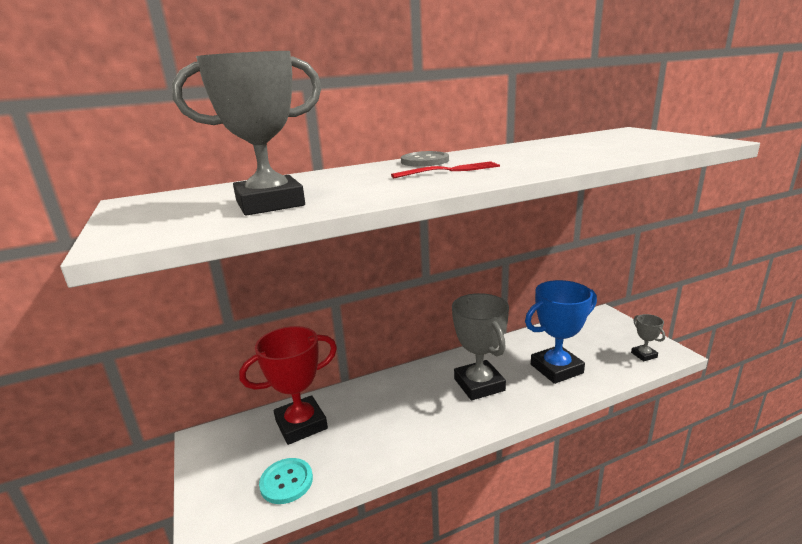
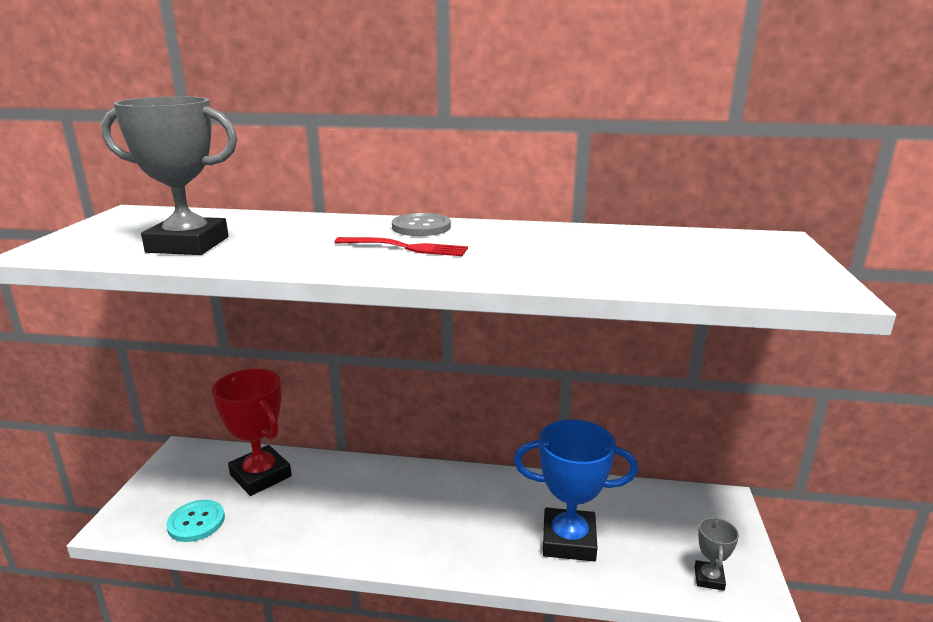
camera: 30 degrees right, 0 degrees up
red trophy [239,326,337,445] -> red trophy turned 45 degrees clockwise [212,369,292,496]
grey trophy [452,293,509,400] -> none

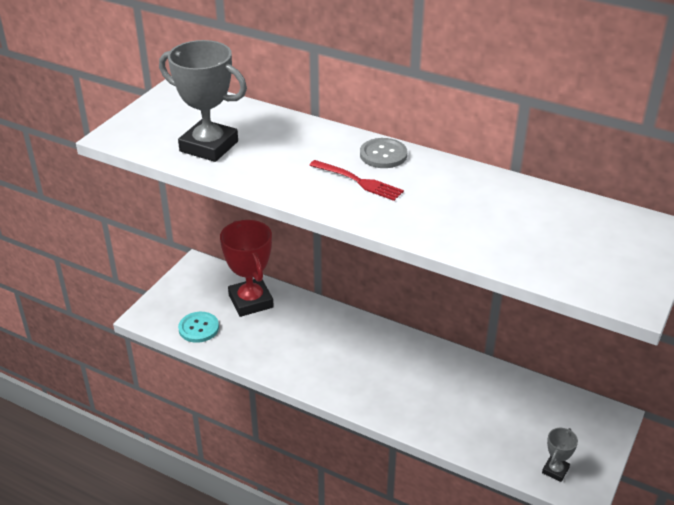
camera: 20 degrees right, 15 degrees up
blue trophy [514,419,638,561] -> none

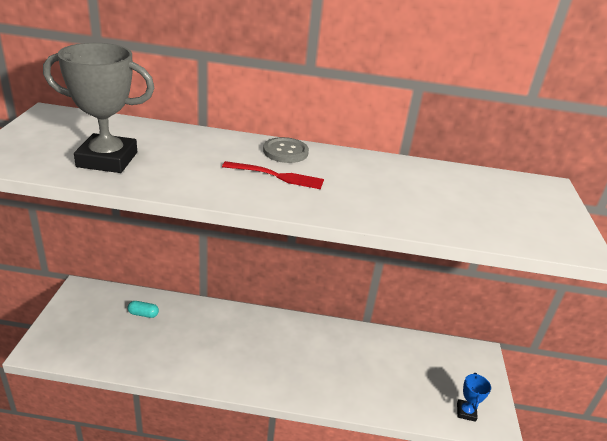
camera: 25 degrees left, 5 degrees down
turquoise button [178,312,219,343] -> none
red trophy [220,220,274,317] -> turquoise capsule [128,301,159,318]
grey trophy [542,428,578,482] -> blue trophy [457,373,491,422]

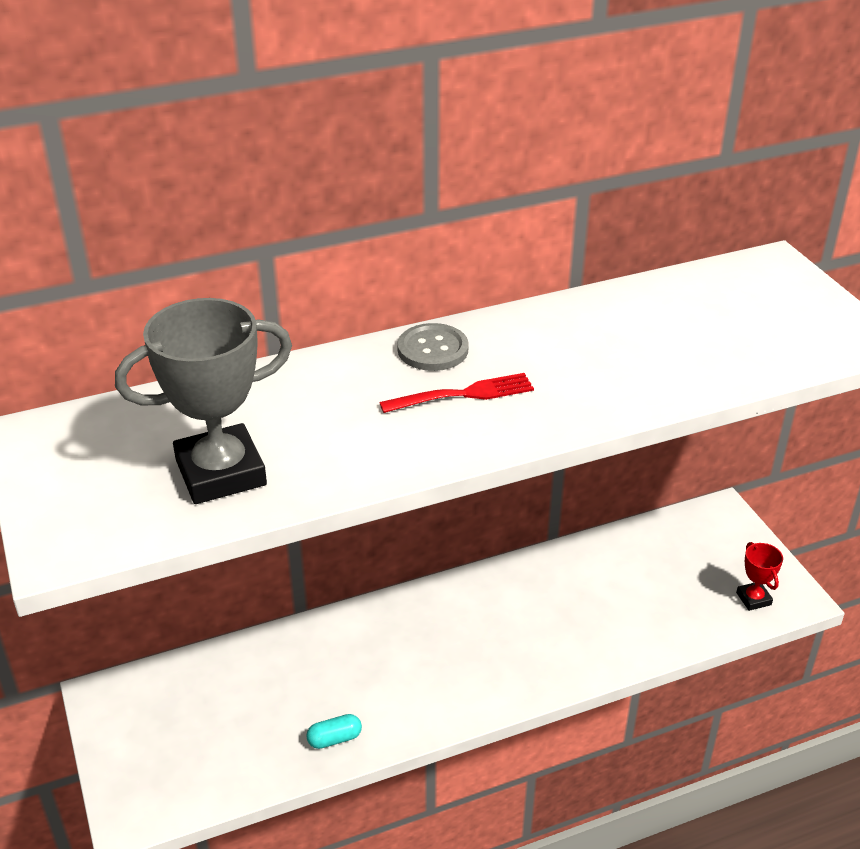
camera: 25 degrees left, 5 degrees up
turquoise capsule [128,301,159,318] -> turquoise capsule moved to [306,714,362,749]
blue trophy [457,373,491,422] -> red trophy [736,542,783,611]

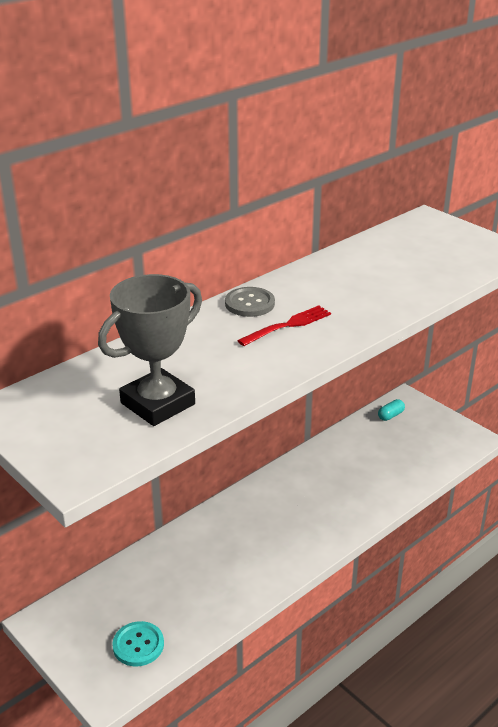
camera: 20 degrees left, 5 degrees down
turquoise capsule [306,714,362,749] -> turquoise capsule moved to [378,399,405,421]
red trophy [736,542,783,611] -> none
none -> turquoise button [112,621,164,666]

